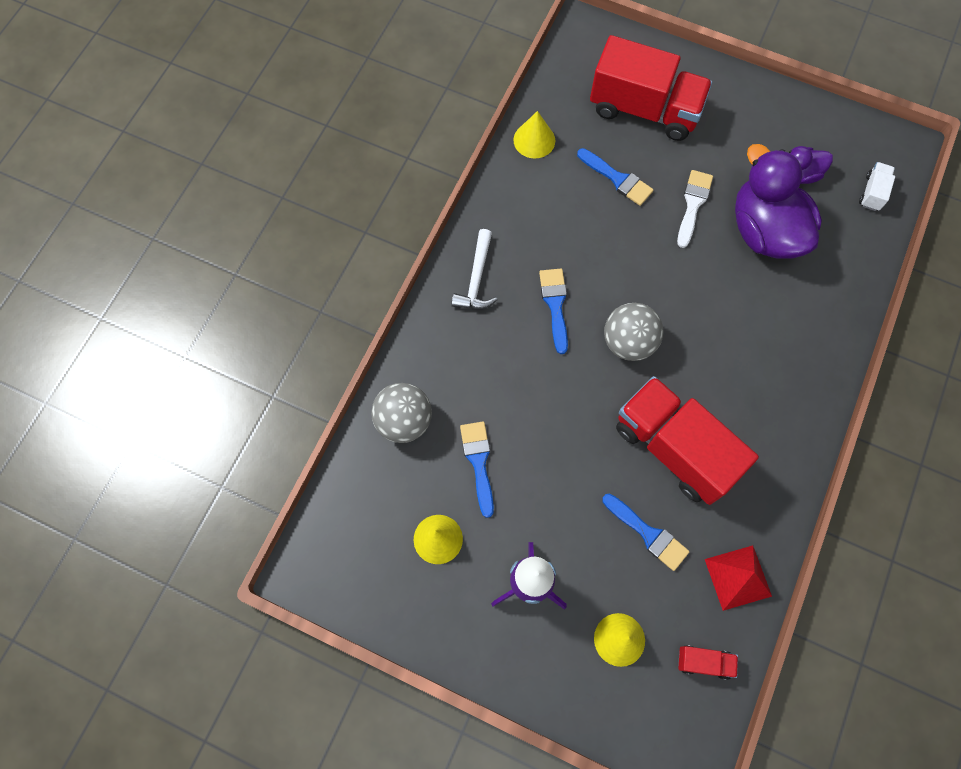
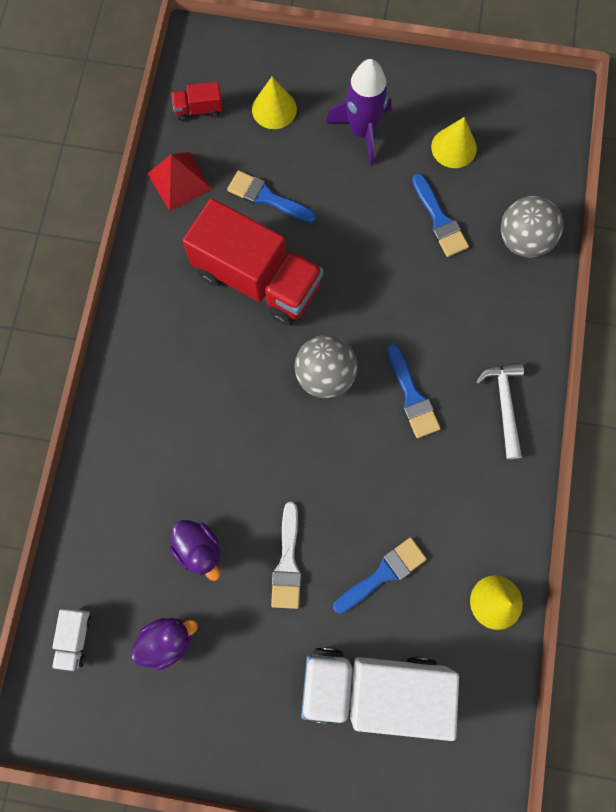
camera: 165 degrees right, 5 degrees up
blue brush [577,148,653,206] -> blue brush turned 120 degrees clockwise [333,537,427,613]
red truck [590,35,712,141] -> white truck [301,647,459,741]
purple duck [735,144,822,259] -> purple duck [170,520,220,581], size x0.50

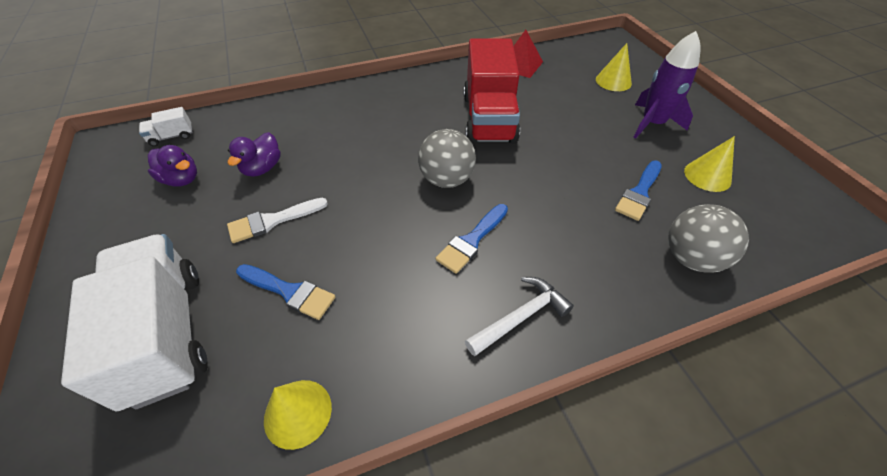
camera: 60 degrees right, 25 degrees down
red truck [172,82,223,121] -> none
blue brush [227,170,316,223] -> none

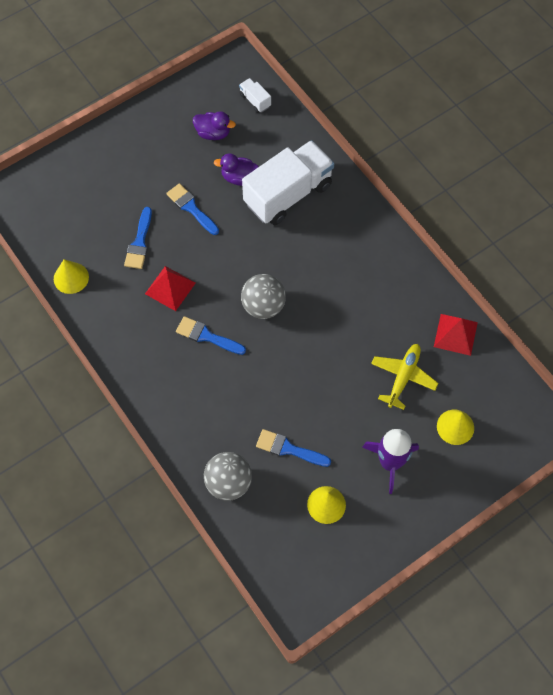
camera: 75 degrees right, 15 degrees up
white truck [61,234,208,411] -> white truck moved to [242,140,334,225]
purple duck [148,145,197,187] -> purple duck turned 90 degrees counterclockwise [193,111,236,140]
white brush [227,198,328,243] -> blue brush [166,183,219,235]
red truck [464,38,520,144] -> none
white hammer [465,277,574,356] -> none
none -> red pyramid [145,266,196,311]
none -> yellow plane [371,344,438,410]

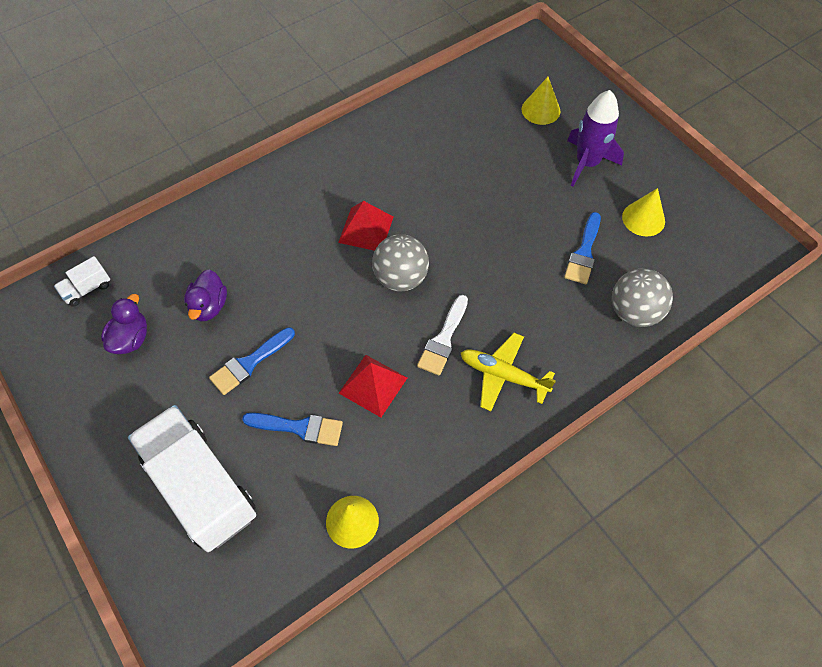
camera: 90 degrees left, 5 degrees down
blue brush [176,316,246,355] -> white brush [417,295,468,375]
white truck [242,140,334,225] -> white truck moved to [128,405,256,552]
yellow plane [371,344,438,410] -> yellow plane moved to [461,333,556,411]
red pyramid [434,314,478,356] -> red pyramid moved to [338,201,393,251]

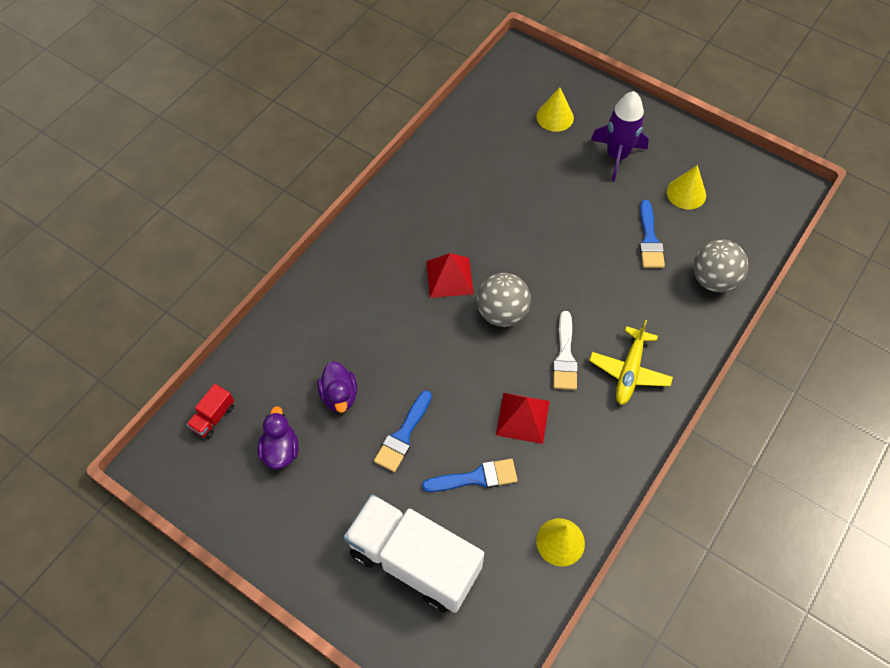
camera: 20 degrees left, 0 degrees up
white truck [54,256,110,307] -> red truck [186,384,234,439]
yellow plane [461,333,556,411] -> yellow plane turned 75 degrees counterclockwise [589,320,673,405]

